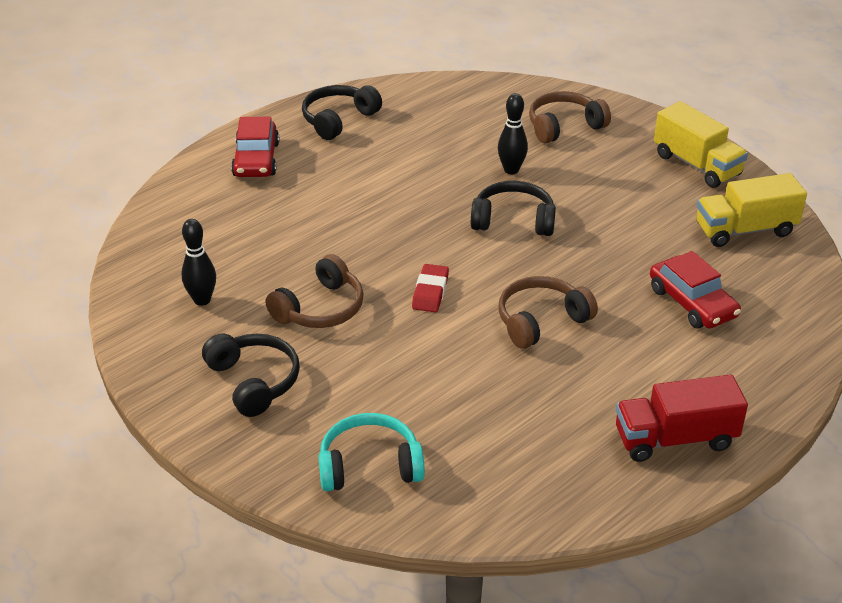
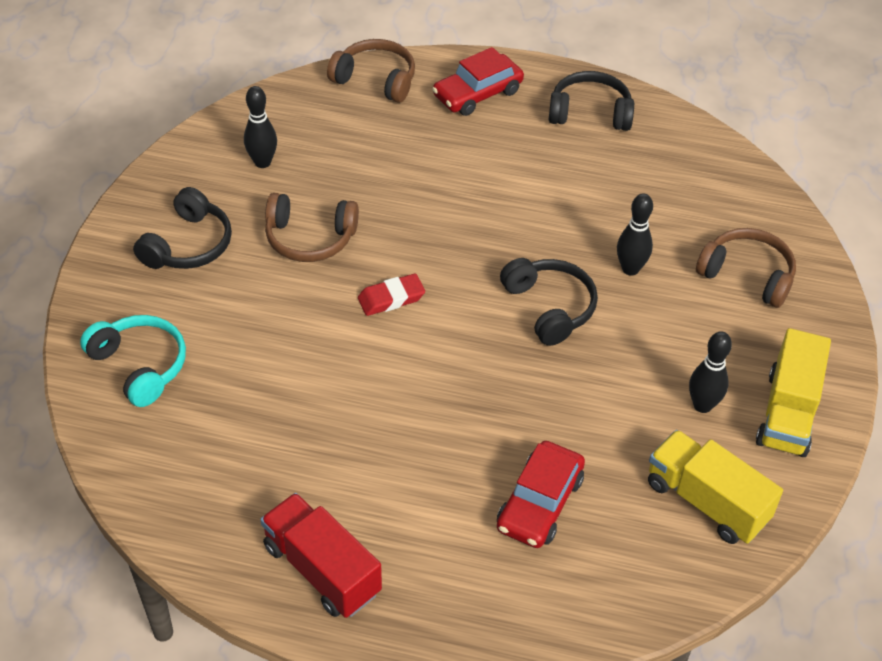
camera: 55 degrees right, 10 degrees up
brown headphones [498,276,598,349] -> brown headphones moved to [327,39,415,103]
none -> black bowling pin [689,331,732,413]

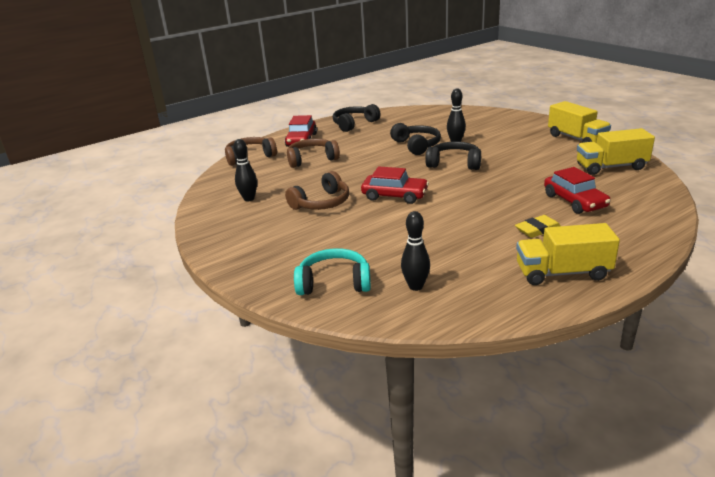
camera: 45 degrees left, 20 degrees down
black headphones [133,187,232,269] -> black headphones moved to [390,123,441,155]
red truck [260,493,382,618] -> yellow truck [516,223,620,285]
red eraser [358,274,425,316] -> red car [361,166,429,204]
black bowling pin [689,331,732,413] -> black bowling pin moved to [401,211,430,291]
brown headphones [696,228,796,308] -> brown headphones moved to [287,139,340,168]
none -> yellow eraser [515,215,561,238]

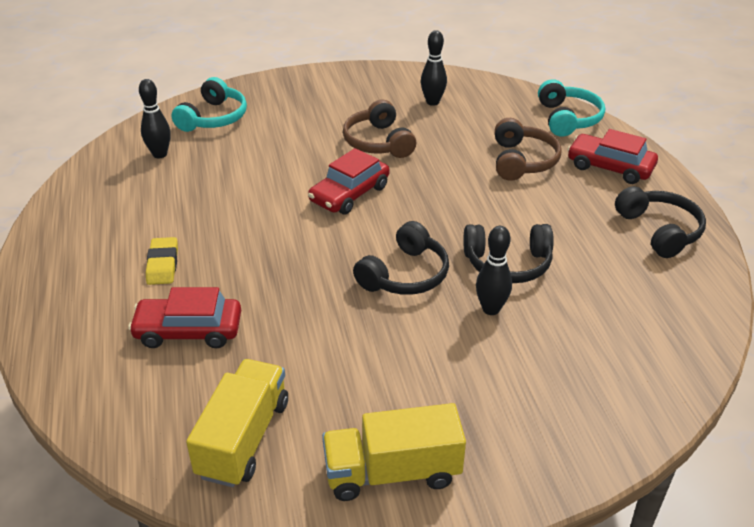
camera: 110 degrees right, 10 degrees up
brown headphones [225,137,277,166] -> turquoise headphones [538,79,605,137]
yellow truck [516,223,620,285] -> none

